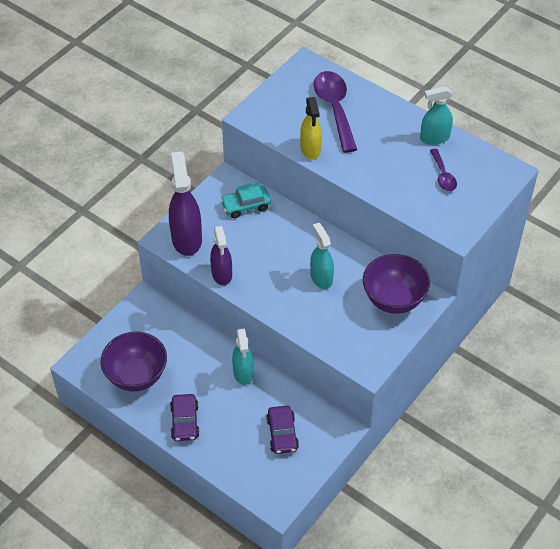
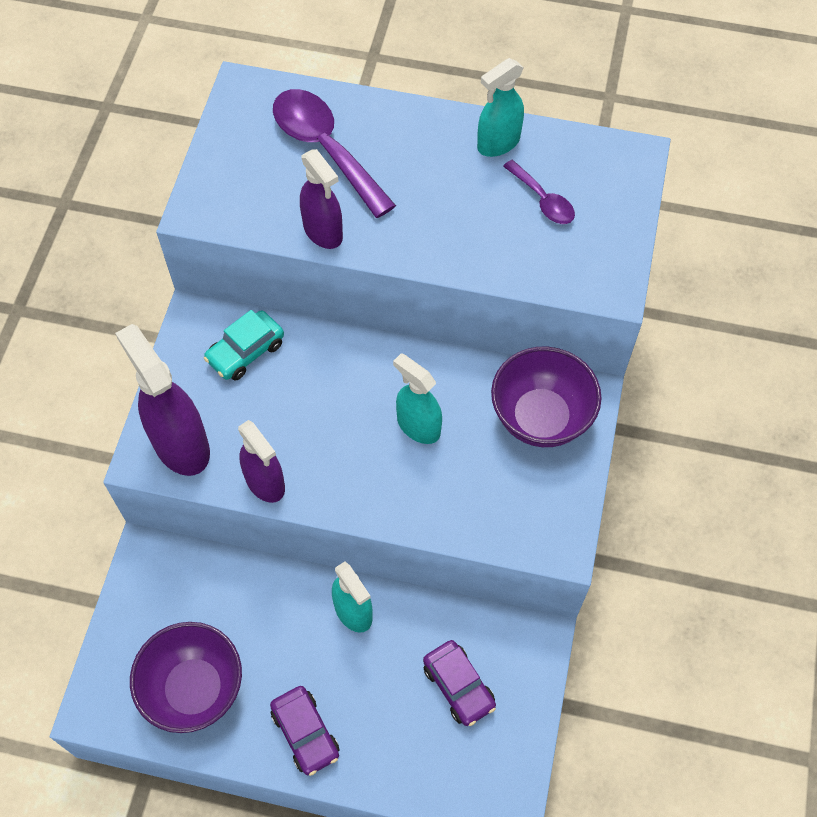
camera: 25 degrees left, 10 degrees up
yellow spray bottle [300,97,322,159] -> purple spray bottle [300,149,343,249]

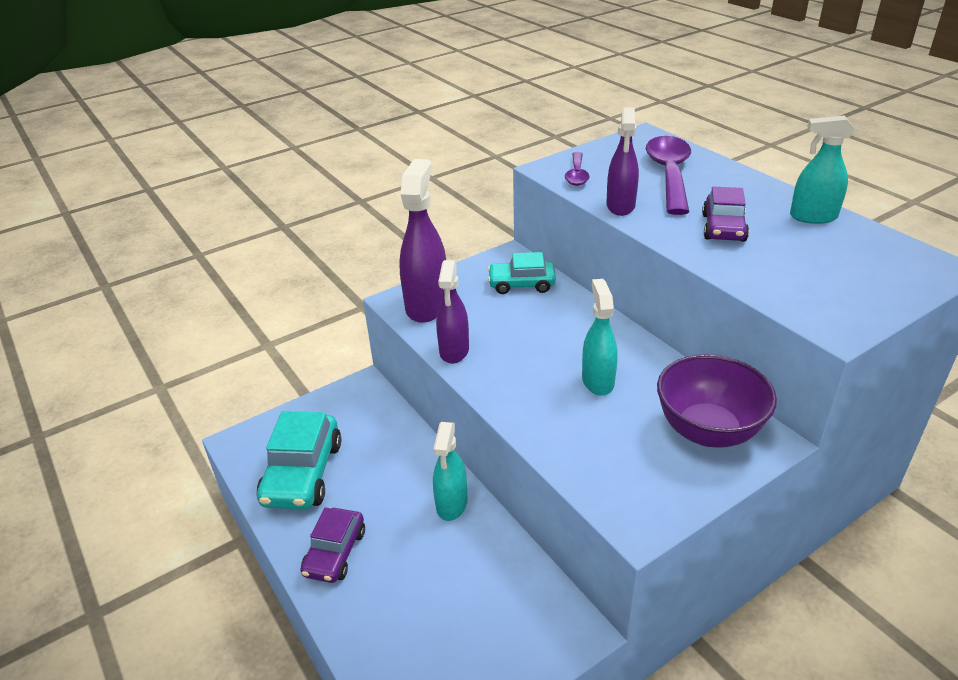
camera: 45 degrees right, 25 degrees down
purple bowl [130,622,242,733] -> turquoise car [257,411,341,509]
purple car [423,640,496,726] -> purple car moved to [702,187,749,242]
purple spoon [503,160,575,224] -> purple spoon moved to [565,152,590,186]

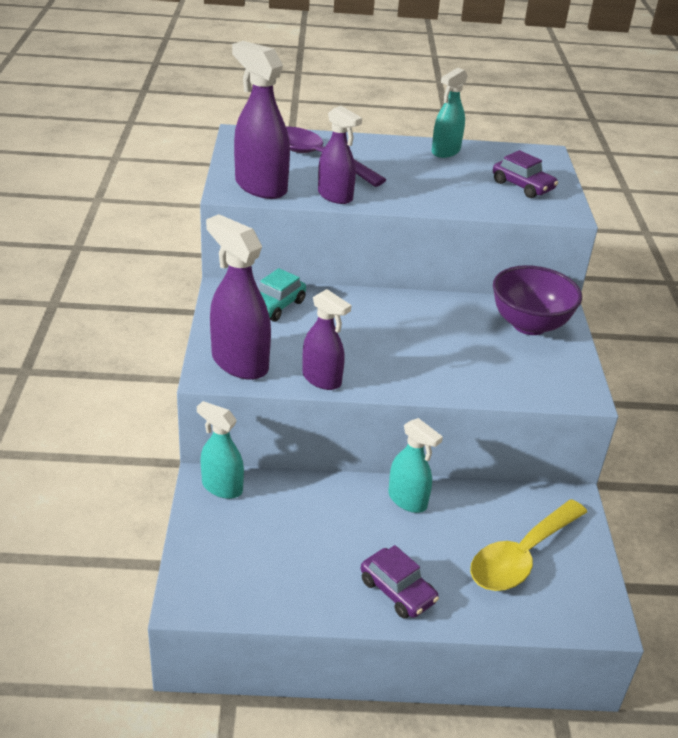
camera: 60 degrees left, 0 degrees up
turquoise car [257,411,341,509] -> none
purple spoon [565,152,590,186] -> purple spray bottle [232,41,290,199]
turquoise spray bottle [582,279,617,396] -> turquoise spray bottle moved to [197,401,244,499]
purple car [702,187,749,242] -> purple car moved to [493,150,558,198]
none -> yellow spoon [470,499,587,591]

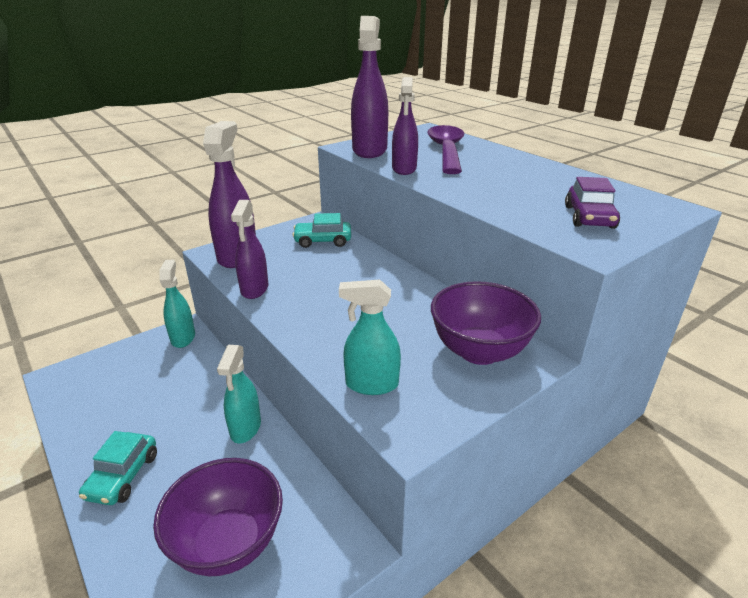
camera: 55 degrees right, 5 degrees down
purple car [361,545,439,619] -> turquoise car [79,431,157,505]
turquoise spray bottle [432,68,468,158] -> turquoise spray bottle moved to [339,280,401,395]
yellow spoon [470,499,587,591] -> purple bowl [153,458,283,576]

